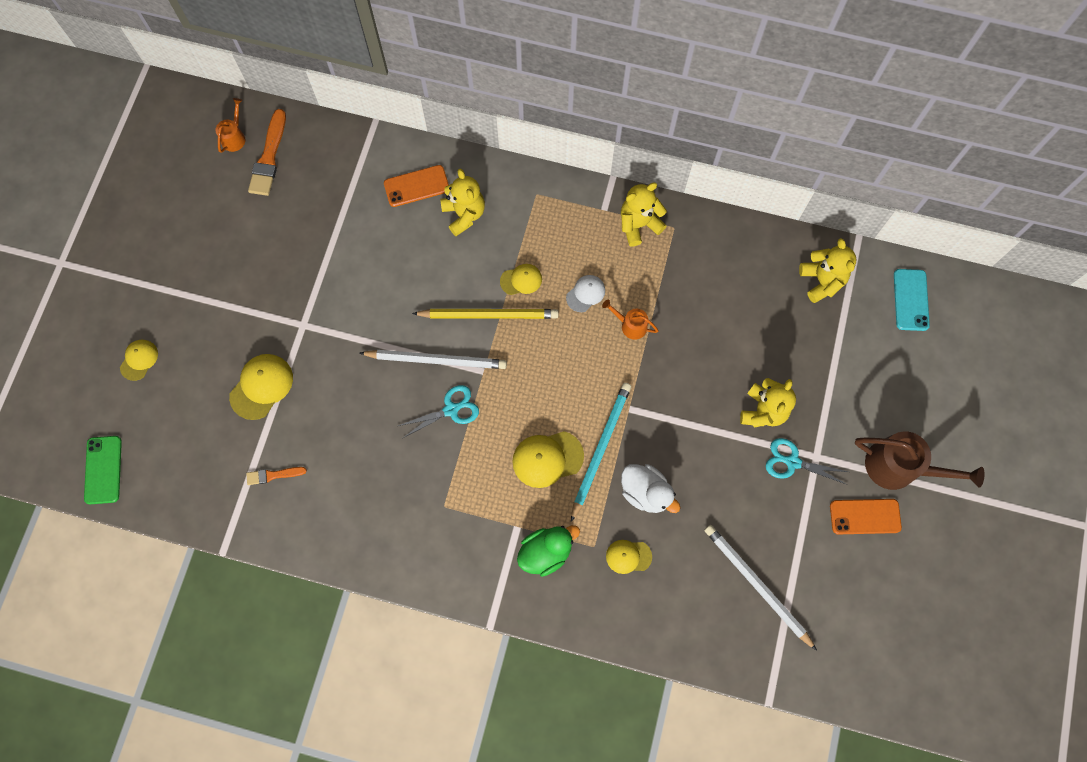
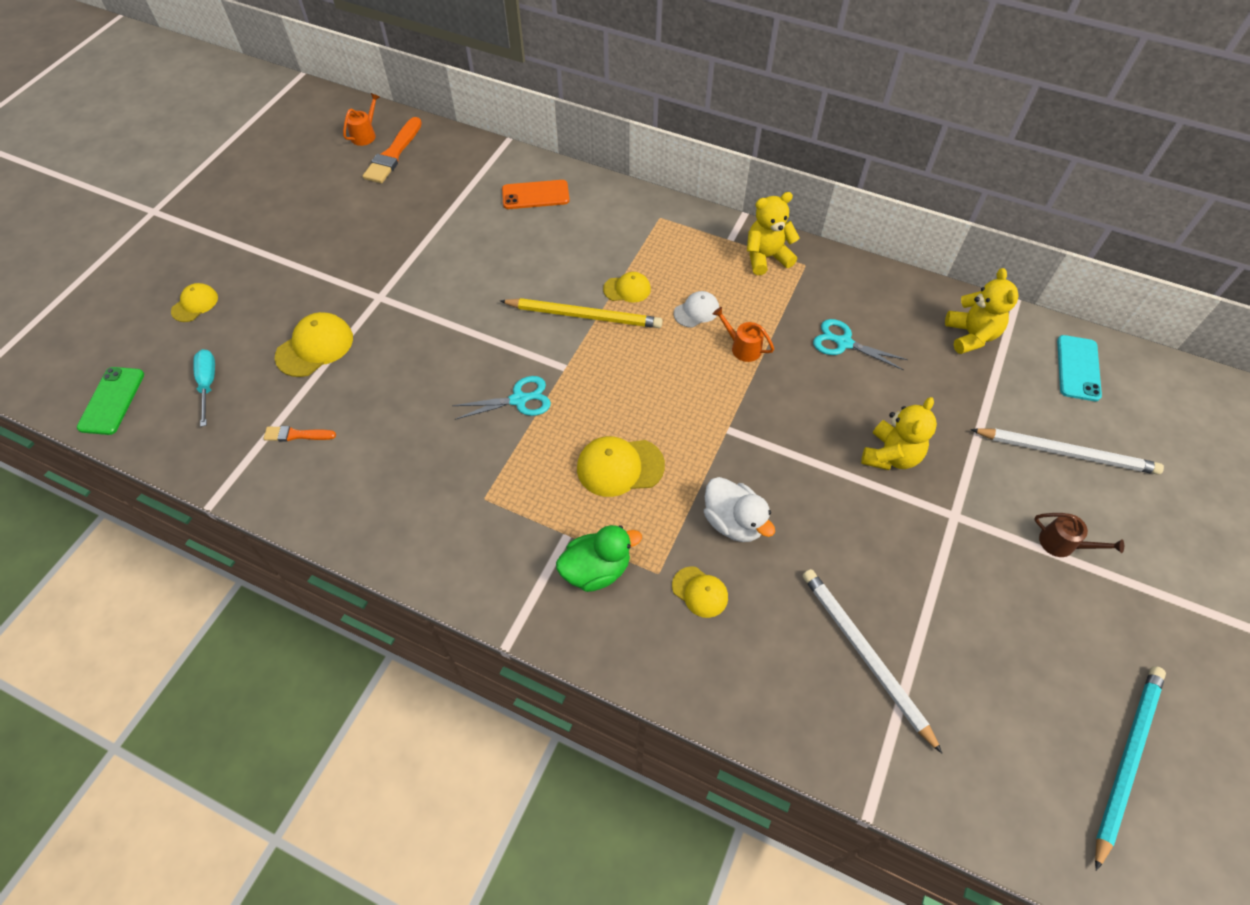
camera: 10 degrees right, 15 degrees down
white pencil [360,350,507,369] -> white pencil moved to [970,428,1164,475]
yellow teddy bear [440,169,485,236] -> none
turquoise pencil [571,383,631,522] -> turquoise pencil moved to [1095,666,1166,871]
yellow cap [606,540,652,574] -> yellow cap turned 150 degrees counterclockwise [672,566,728,618]
turquoise scissors [766,438,848,485] -> turquoise scissors moved to [813,319,908,370]
orange phone [830,499,902,534] -> none
brown watering can [855,431,984,490] -> brown watering can [1034,513,1124,557], size x0.52
none -> turquoise screwdriver [193,349,215,427]

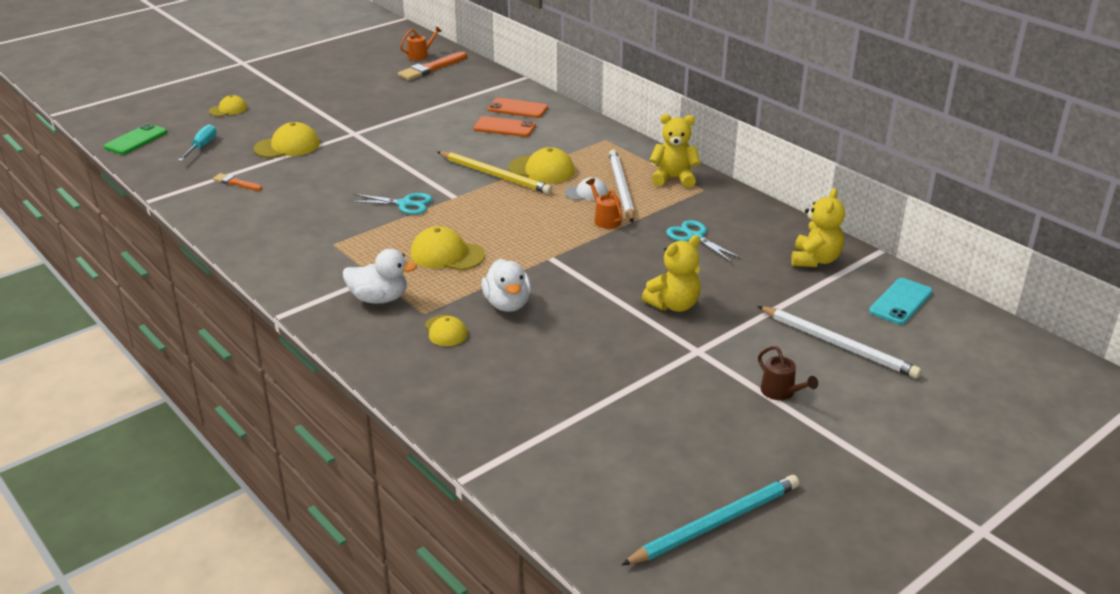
camera: 25 degrees right, 25 degrees down
green duck [556,525,642,592] -> white duck [343,249,417,304]
yellow cap [603,272,651,303] -> yellow cap [509,147,575,183], size x1.61
white pencil [802,569,942,753] -> white pencil moved to [609,150,635,223]
none -> orange phone [473,116,536,137]

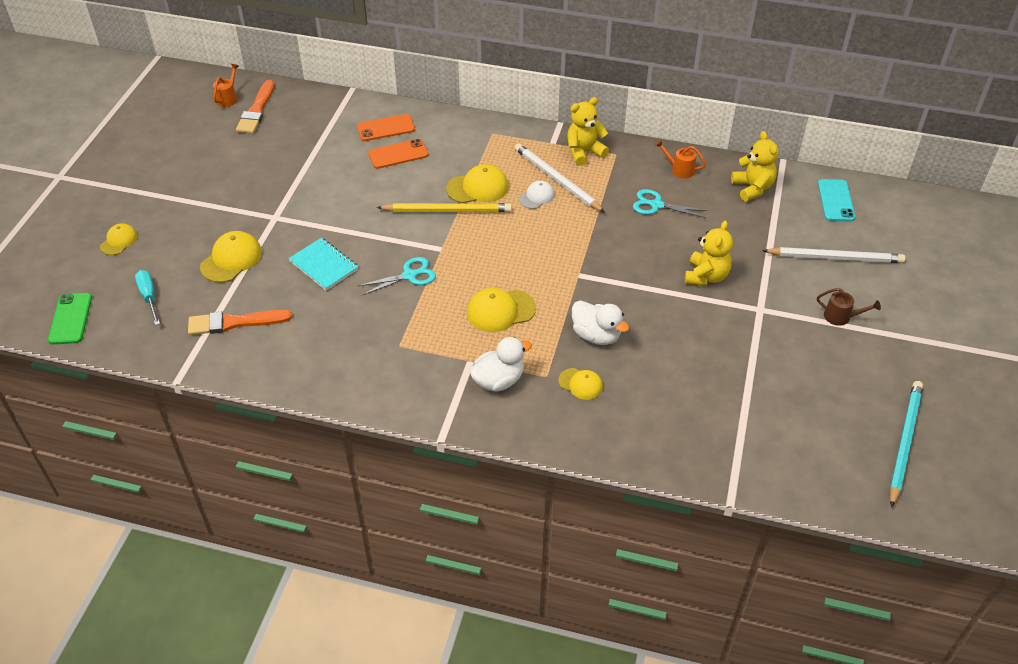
camera: 35 degrees left, 15 degrees up
orange brush [213,173,262,191] -> orange brush [188,310,292,335], size x1.77
orange watering can [586,178,622,229] -> orange watering can moved to [655,140,706,178]
none -> turquoise notebook [288,238,359,290]

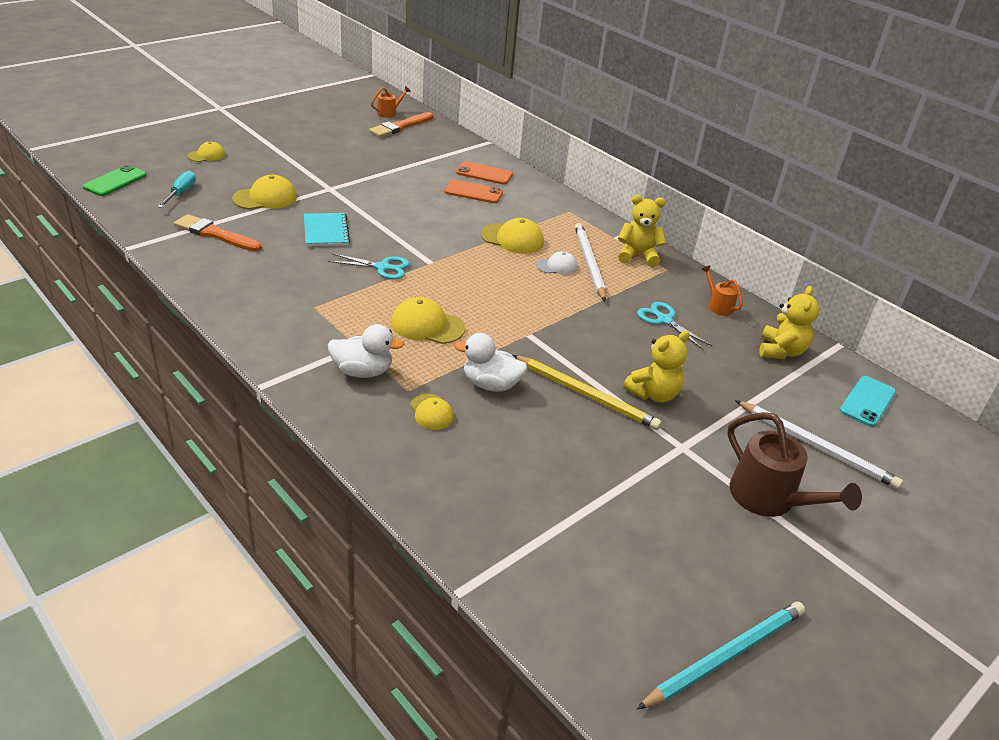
camera: 30 degrees right, 10 degrees down
yellow pencil [377,203,512,212] -> yellow pencil moved to [513,355,662,430]
white duck [572,300,629,345] -> white duck turned 120 degrees clockwise [454,333,527,392]
brown watering can [817,288,881,326] -> brown watering can [727,412,862,517], size x1.92

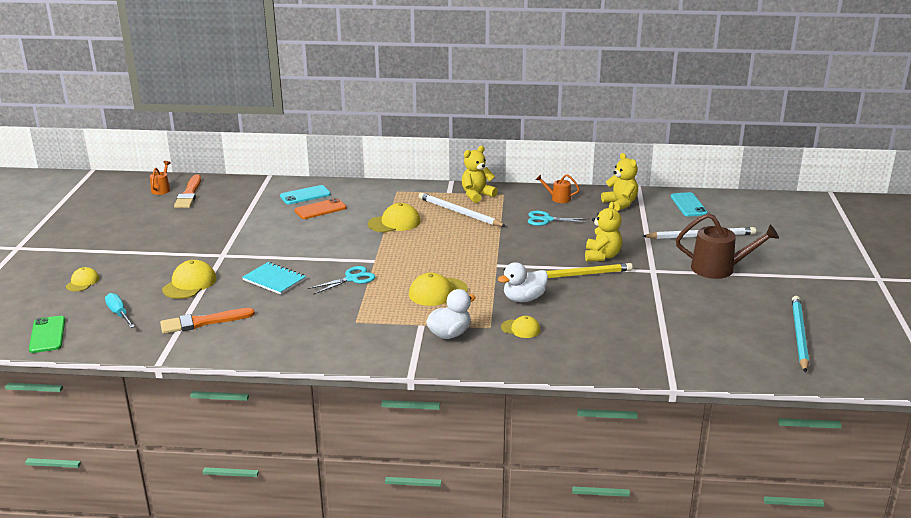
camera: 40 degrees left, 10 degrees down
orange phone [456,161,513,184] -> turquoise phone [280,185,331,204]
white cap [536,251,577,275] -> none

